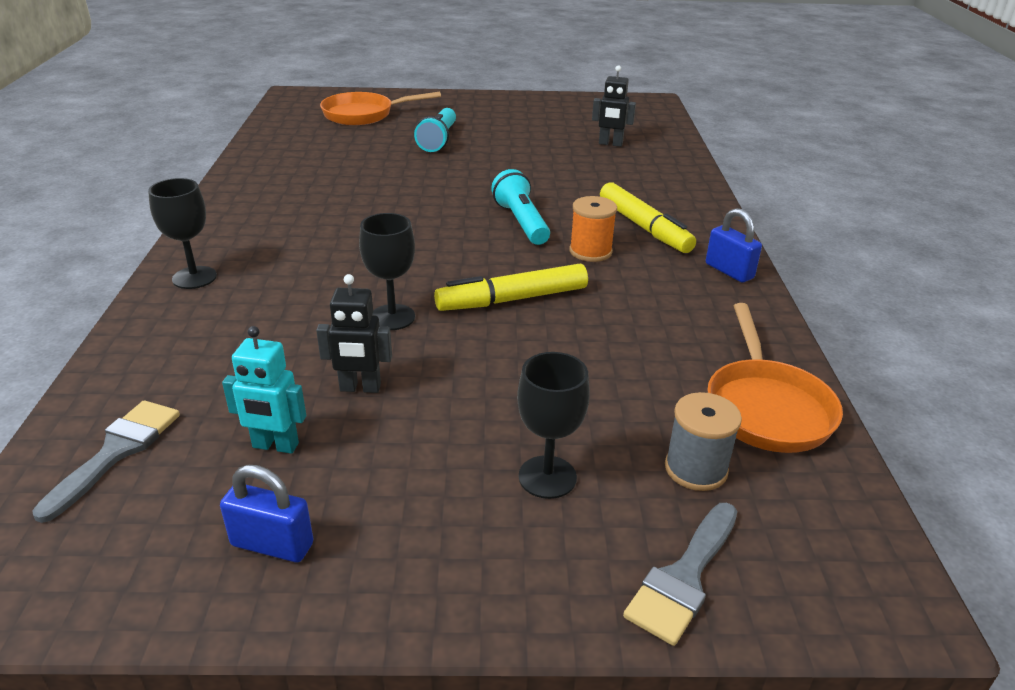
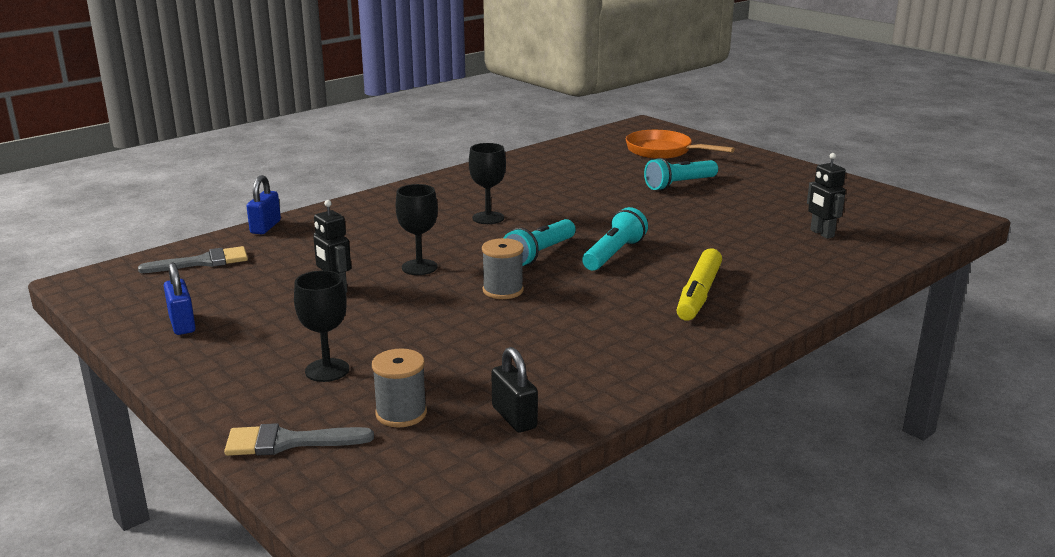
camera: 50 degrees right, 10 degrees down
black goblet [148,178,217,289] -> black goblet moved to [469,143,506,224]
turquoise robot [222,326,306,454] -> none
yellow marker [434,264,588,311] -> grey spool [482,238,524,299]
orange spool [570,196,617,262] -> none
blue padlock [706,208,762,283] -> blue padlock moved to [246,175,281,234]
orange pan [707,303,843,453] -> black padlock [491,347,538,433]
none -> turquoise flashlight [504,219,576,266]

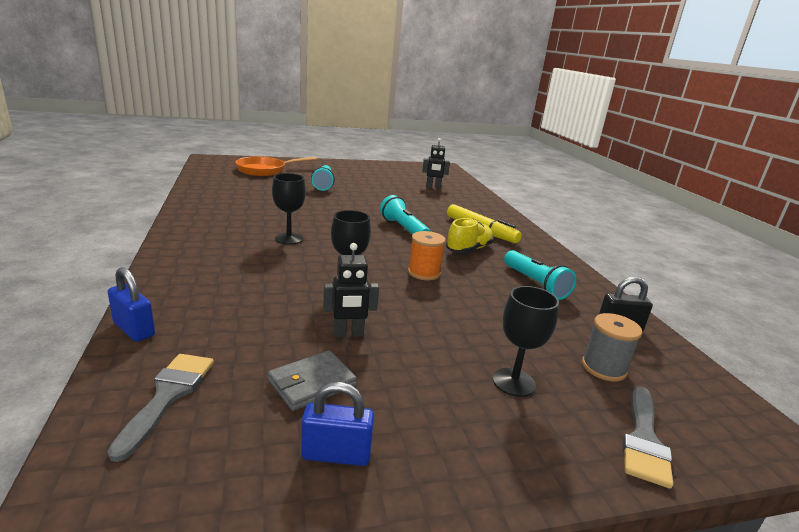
camera: 65 degrees left, 0 degrees up
grey spool [482,238,524,299] -> orange spool [408,231,446,280]
turquoise flashlight [504,219,576,266] -> turquoise flashlight moved to [504,250,576,300]
none -> grey wallet [268,351,357,411]
none -> yellow shoe [446,218,494,253]

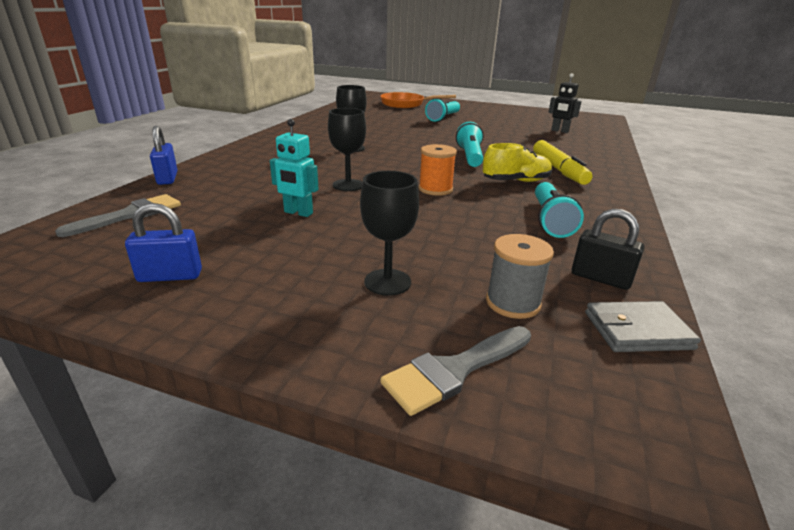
camera: 35 degrees right, 5 degrees up
grey wallet [268,351,357,411] -> grey wallet moved to [585,301,701,352]
blue padlock [301,382,374,466] -> blue padlock turned 45 degrees counterclockwise [125,203,202,282]
black robot [323,243,379,337] -> turquoise robot [270,119,319,217]

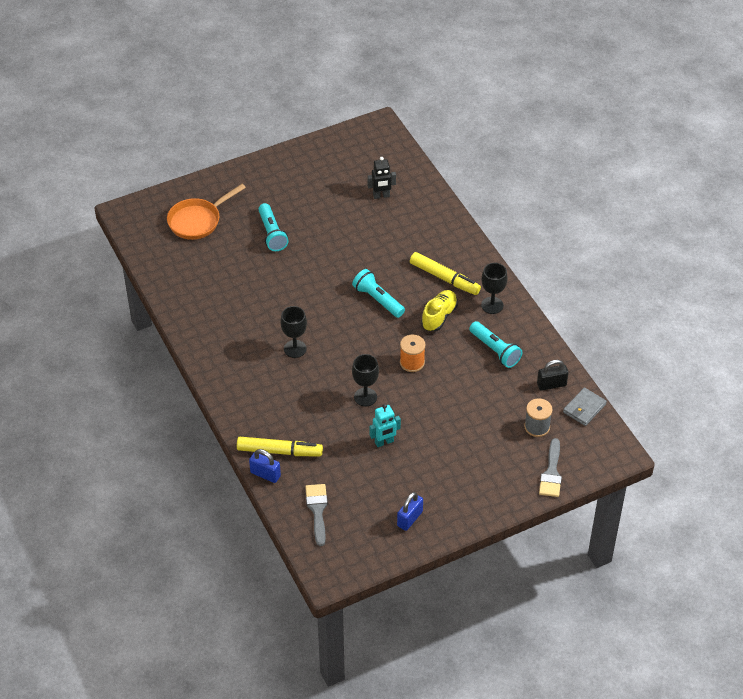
camera: 45 degrees left, 20 degrees up
black goblet [360,171,419,296] -> black goblet moved to [481,263,508,314]
none -> yellow marker [237,437,323,456]

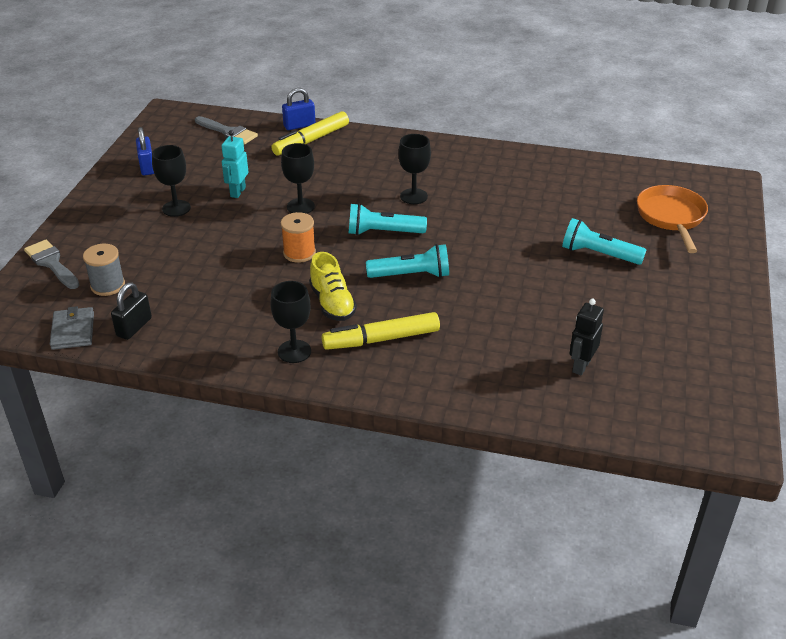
camera: 130 degrees right, 10 degrees down
turquoise flashlight [469,321,523,368] -> turquoise flashlight moved to [349,203,427,235]
none -> black goblet [152,145,191,217]

